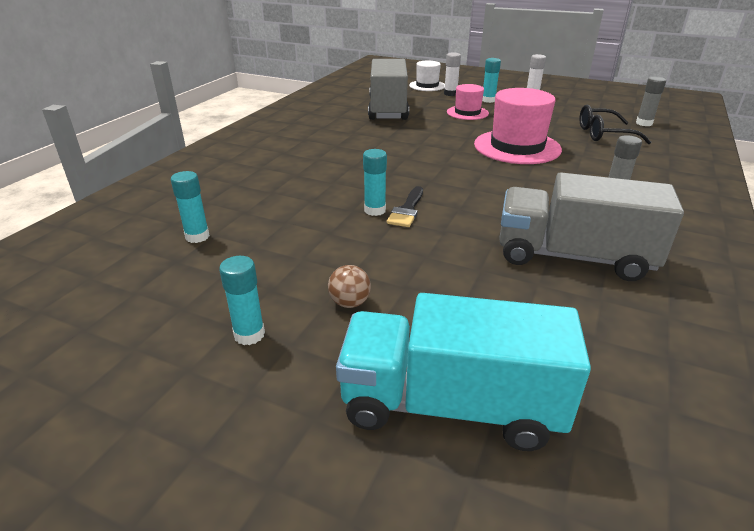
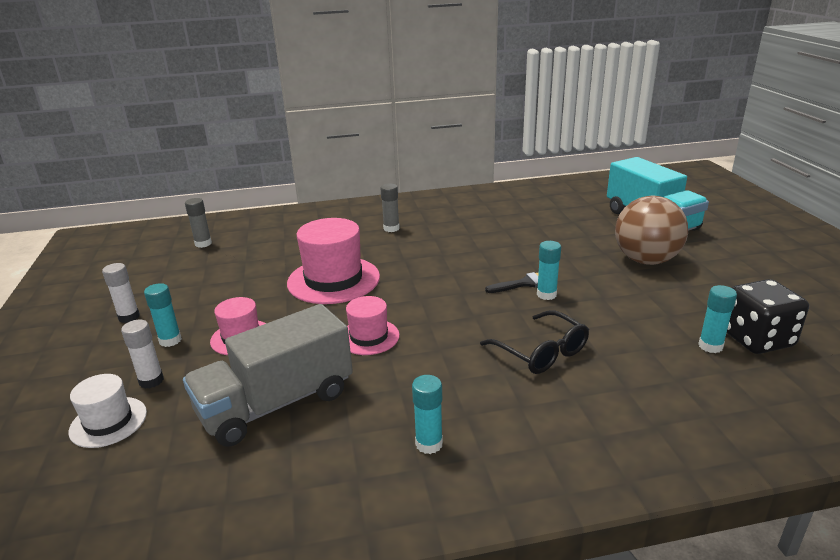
camera: 125 degrees left, 5 degrees down
turquoise glue stick [219,256,265,345] -> turquoise glue stick moved to [412,375,443,454]
brown ball [328,265,371,308] -> brown ball [615,196,688,265], size x2.46
grey truck [499,172,684,281] -> none
black glasses [579,105,651,144] -> black glasses moved to [480,310,589,374]
none -> pink hat [346,296,400,355]
none -> black dice [727,279,809,354]

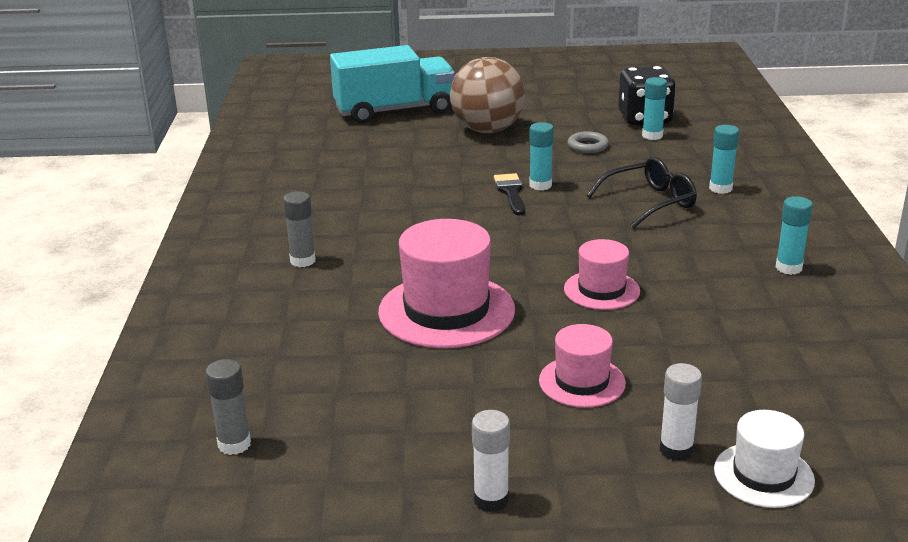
camera: 80 degrees left, 0 degrees up
turquoise glue stick [144,283,182,347] -> turquoise glue stick moved to [709,125,739,194]
grey truck [183,304,353,447] -> none
none -> grey ring [568,131,609,153]

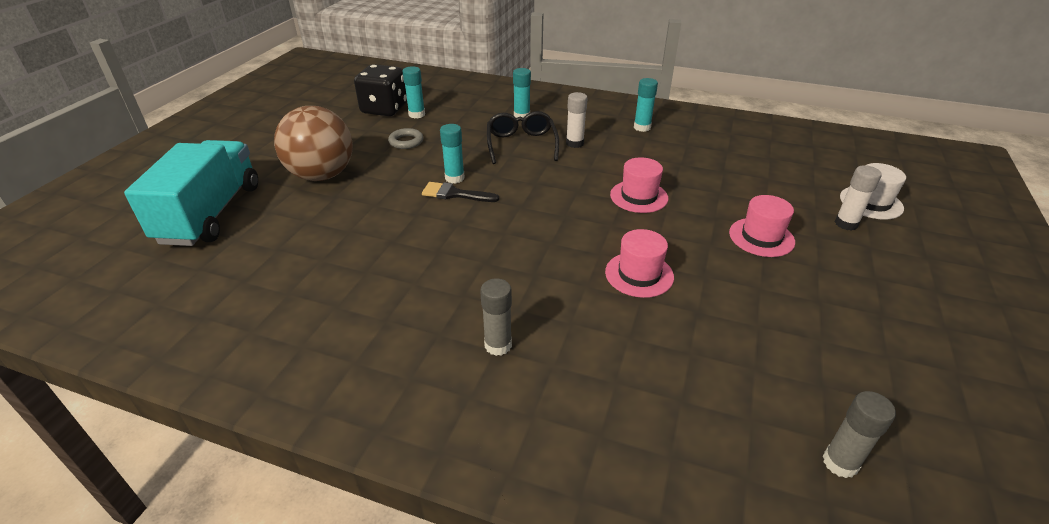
camera: 70 degrees left, 10 degrees up
pink hat [378,219,515,348] -> pink hat [605,229,674,298], size x0.57
white glue stick [472,410,510,512] -> white glue stick moved to [566,92,588,148]

